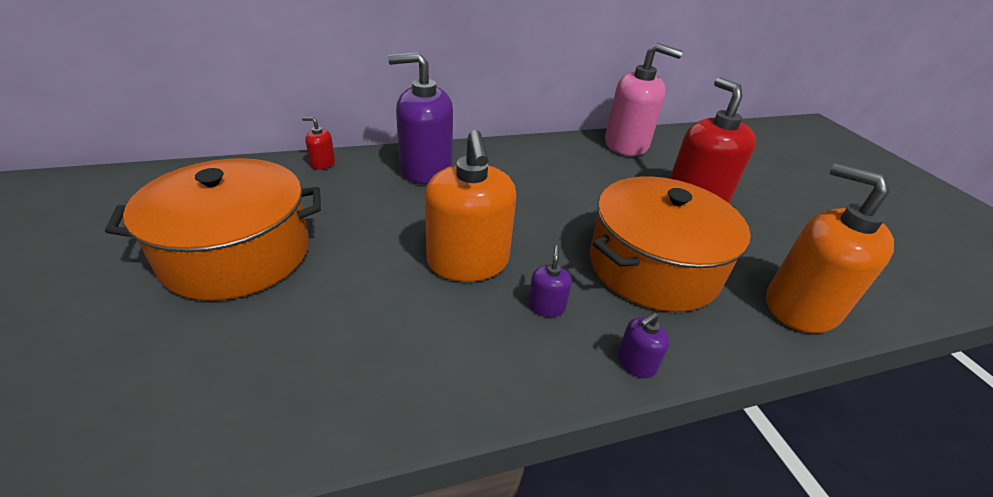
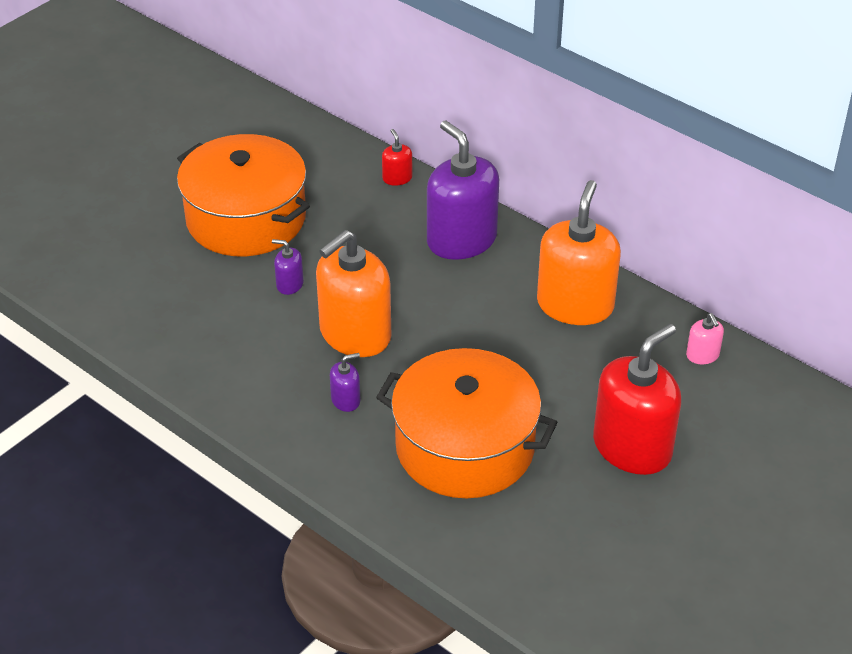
camera: 60 degrees right, 5 degrees up
pink soap dispenser [605,43,683,156] -> pink soap dispenser [686,313,724,364], size x0.43
purple soap dispenser [618,312,669,378] -> purple soap dispenser moved to [272,239,304,295]
orange soap dispenser [766,163,894,333] -> orange soap dispenser moved to [537,180,621,325]

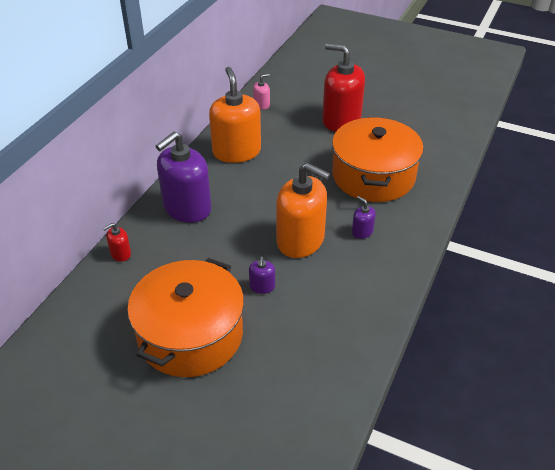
camera: 105 degrees left, 0 degrees up
orange soap dispenser [537,180,621,325] -> orange soap dispenser turned 75 degrees clockwise [209,67,261,163]

